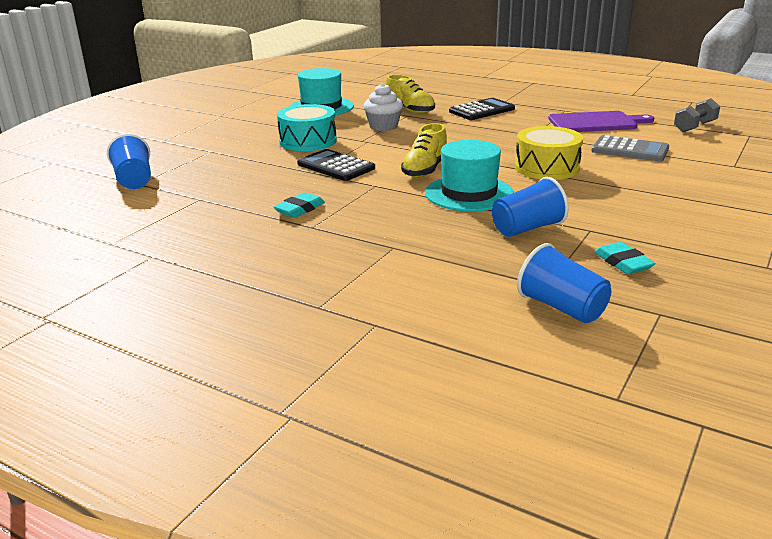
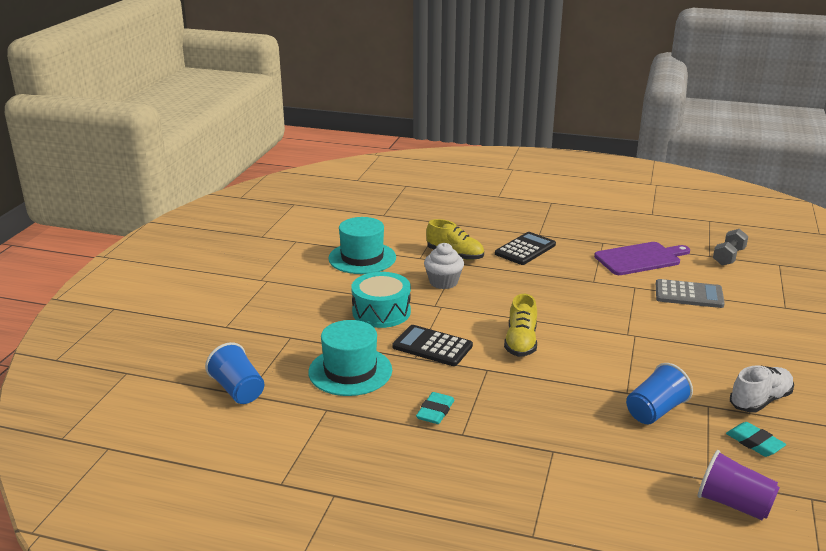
camera: 15 degrees left, 0 degrees up
turquoise hat [425,140,514,211] -> turquoise hat moved to [308,320,392,396]
yellow drum [515,126,583,180] -> none
blue cup [517,243,612,323] -> purple cup [698,450,780,520]
none -> white shoe [730,366,794,412]

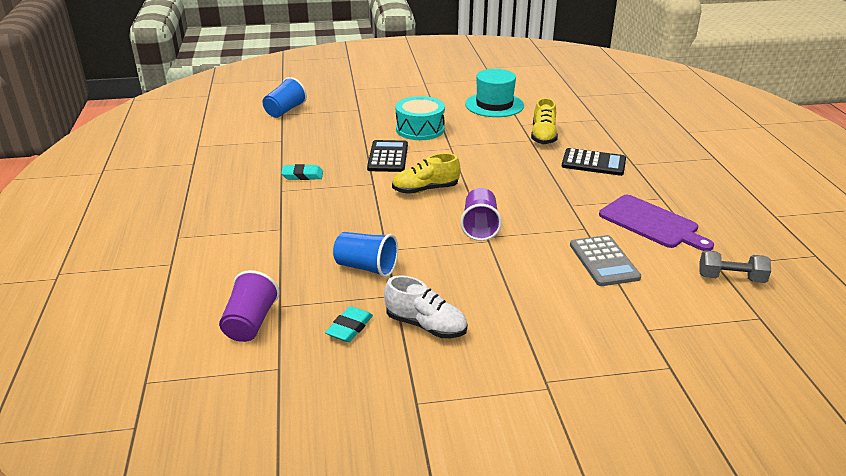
camera: 65 degrees right, 5 degrees up
turquoise hat [308,320,392,396] -> none
white cupcake [424,243,464,289] -> none
none -> purple cup [460,188,502,241]

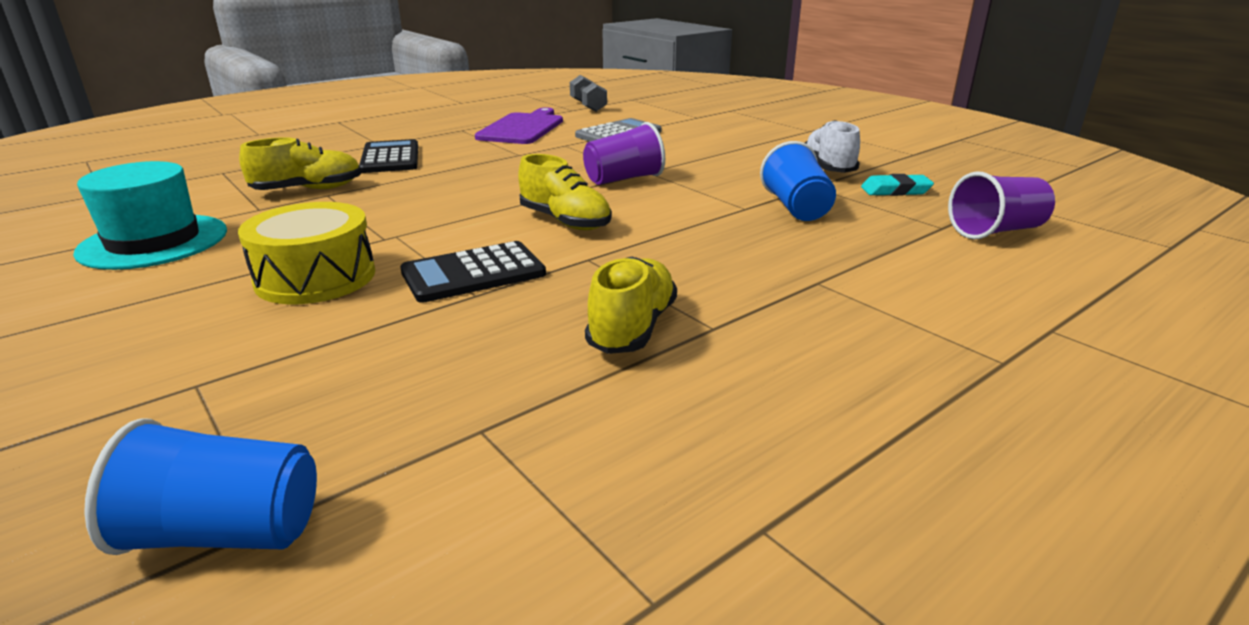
camera: 120 degrees left, 5 degrees down
turquoise eraser [281,164,323,180] -> yellow shoe [585,256,677,354]
turquoise drum [396,96,445,140] -> yellow drum [238,202,375,304]

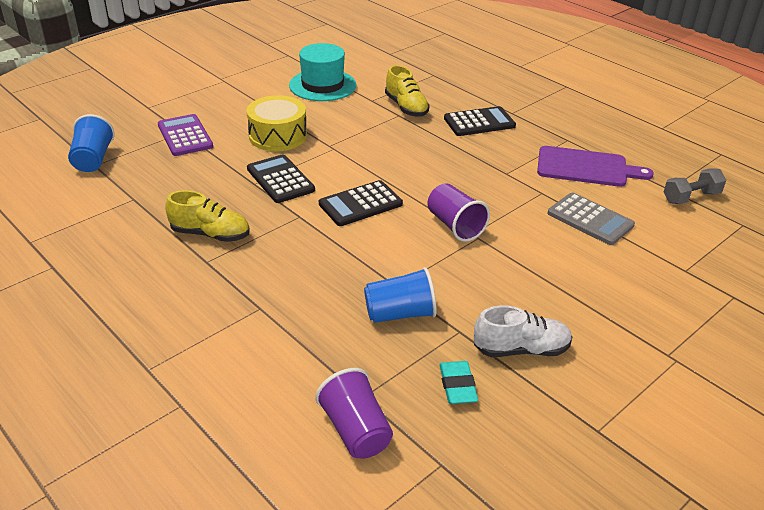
camera: 85 degrees right, 10 degrees up
yellow shoe [518,154,612,230] -> black calculator [319,180,403,226]
none -> purple calculator [158,114,213,156]

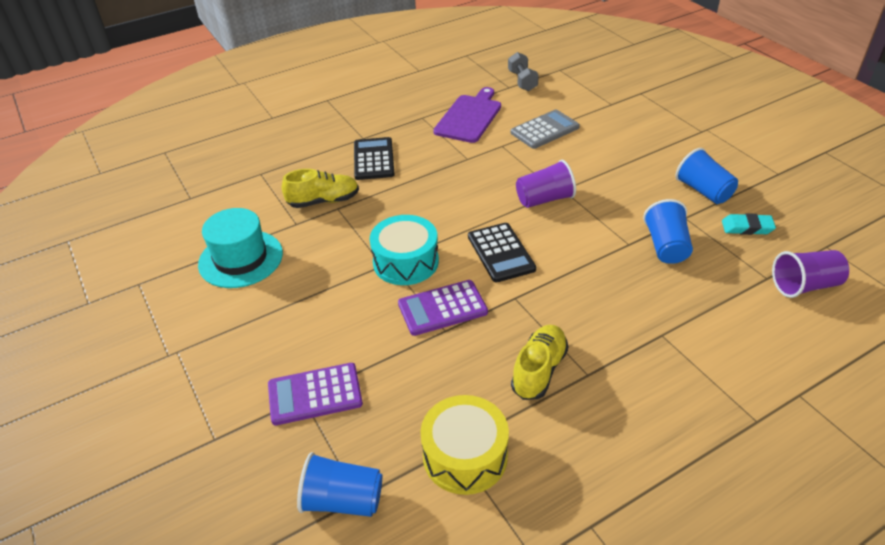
camera: 75 degrees left, 5 degrees up
yellow drum [246,95,307,151] -> yellow drum moved to [420,395,509,495]
black calculator [247,154,315,203] -> purple calculator [398,280,488,336]
white shoe [474,305,572,357] -> blue cup [675,148,738,204]
none -> turquoise drum [370,215,439,285]

